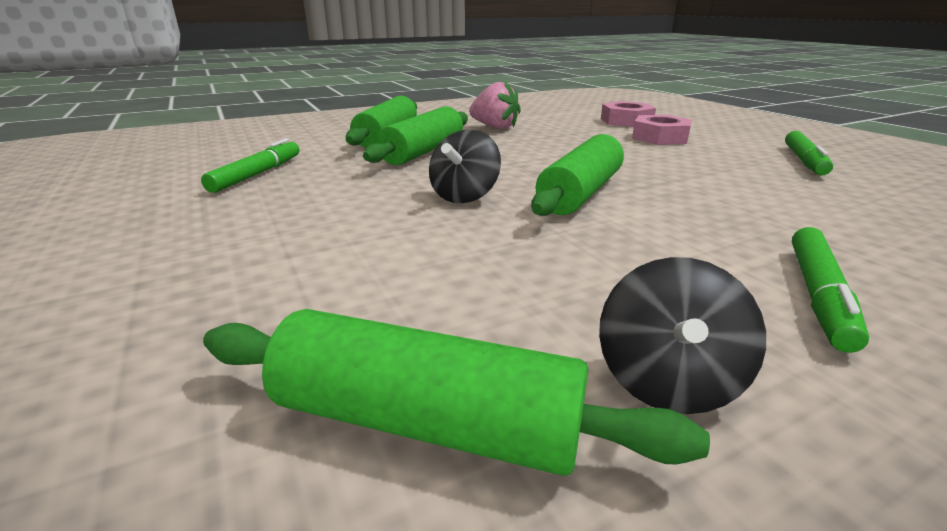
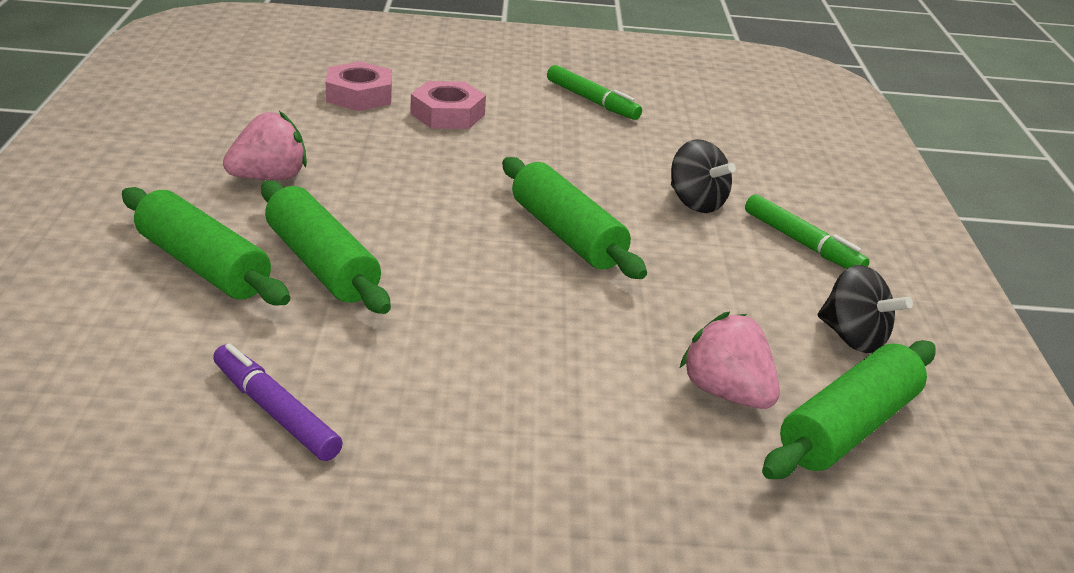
camera: 65 degrees left, 5 degrees up
green marker [201,138,299,193] -> purple marker [213,343,343,461]
black spinning top [429,130,501,203] -> black spinning top moved to [671,139,736,213]
none -> pink strawberry [680,312,780,409]

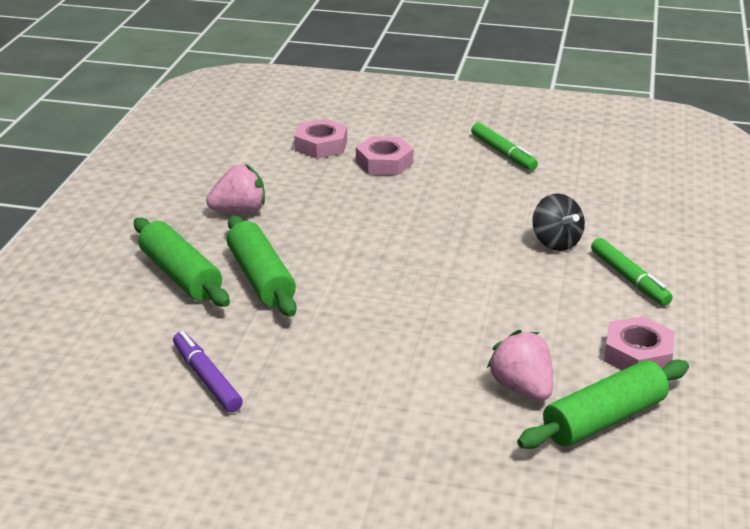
camera: 15 degrees right, 0 degrees up
green rolling pin [502,157,647,279] -> none
black spinning top [818,265,913,353] -> pink nut [604,316,675,370]

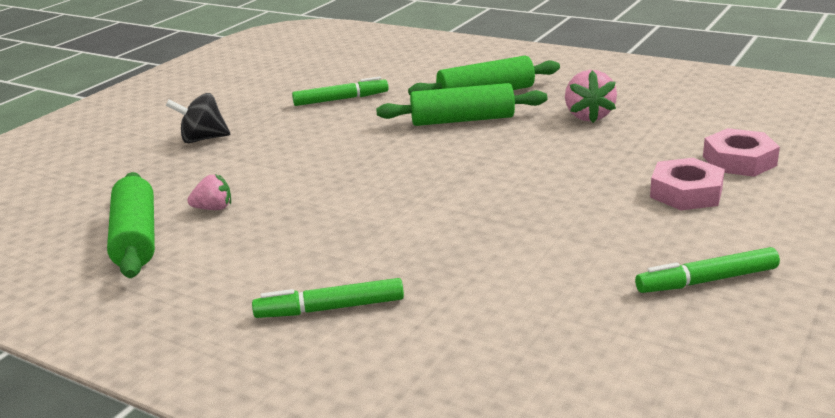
camera: 110 degrees right, 5 degrees down
purple marker [173,331,243,412] -> green marker [292,77,389,106]
pink strawberry [487,330,553,401] -> pink strawberry [187,174,231,210], size x0.62
black spinning top [532,193,585,251] -> black spinning top moved to [165,93,230,143]
pink nut [604,316,675,370] -> none

